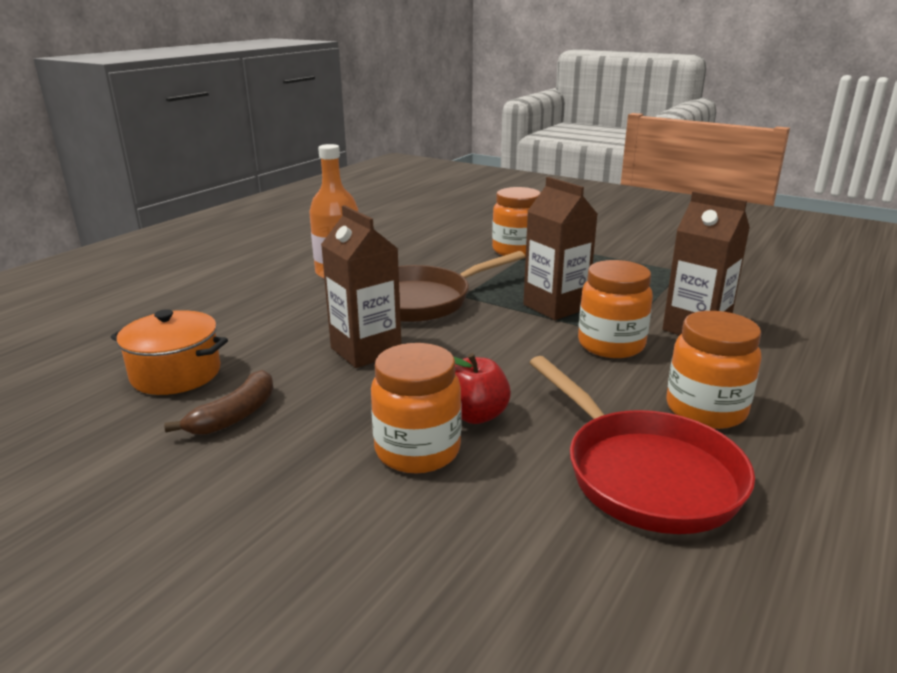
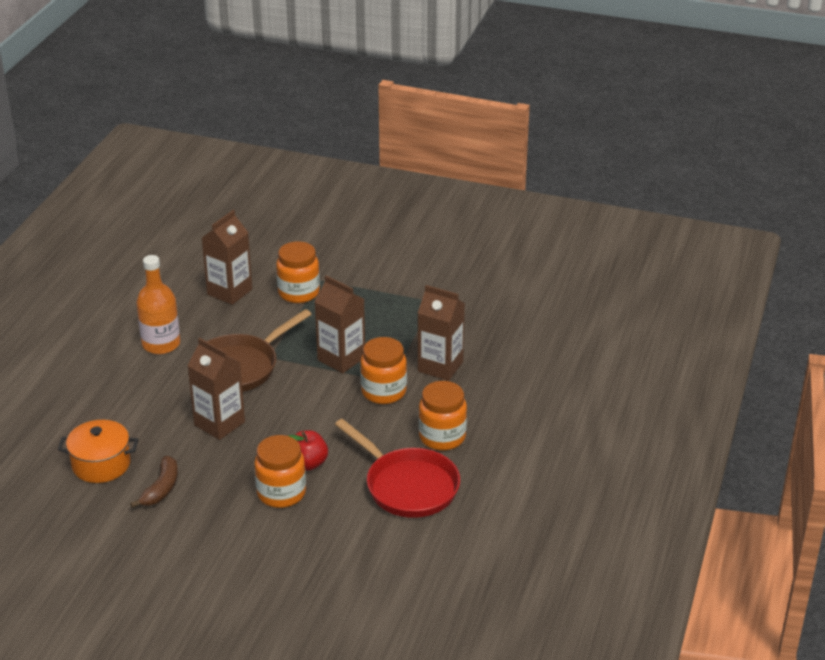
camera: 15 degrees left, 10 degrees up
none -> brown carton [202,210,252,305]

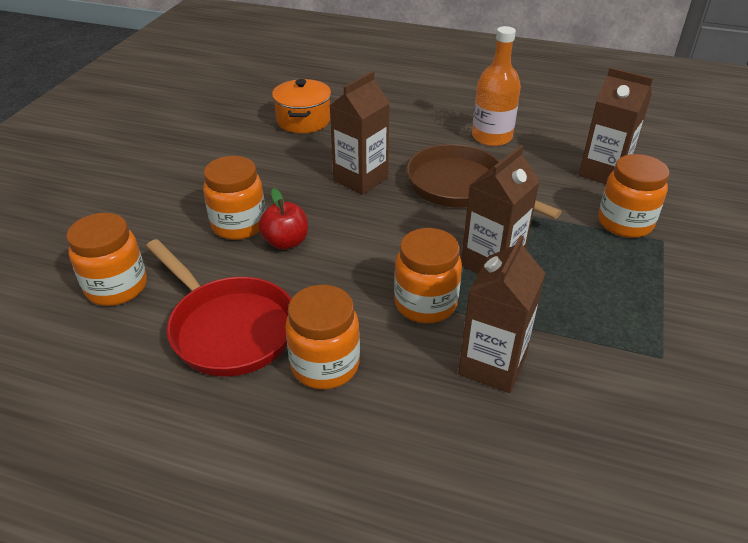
camera: 90 degrees right, 5 degrees up
brown banana [130,456,178,508] -> none
red pan [335,419,460,518] -> red pan turned 90 degrees counterclockwise [146,239,291,377]
none -> orange jar [67,213,147,306]

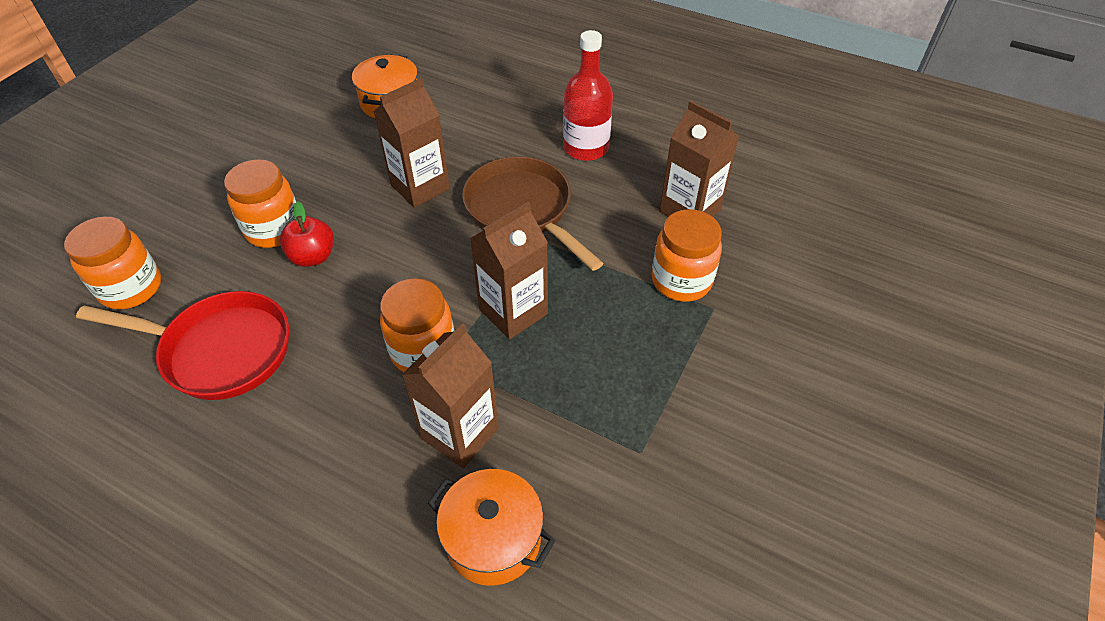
camera: 10 degrees right, 10 degrees up
red pan [146,239,291,377] -> red pan turned 45 degrees counterclockwise [76,291,289,400]
orange jar [285,285,360,389] -> none
orange bottle [472,26,521,146] -> red bottle [563,30,613,161]
none -> orange pot [428,469,556,586]

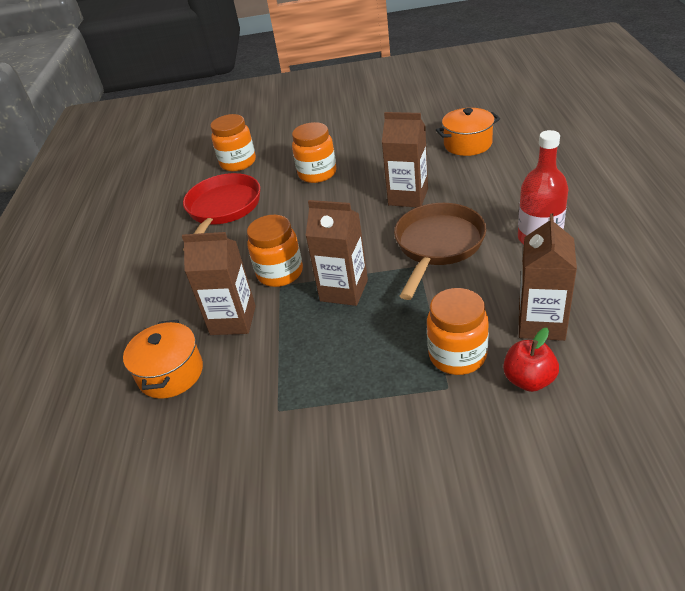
camera: 65 degrees right, 10 degrees down
red pan [76,291,289,400] -> red pan turned 150 degrees counterclockwise [183,173,260,250]
red apple [280,201,334,267] -> red apple moved to [503,328,559,392]

